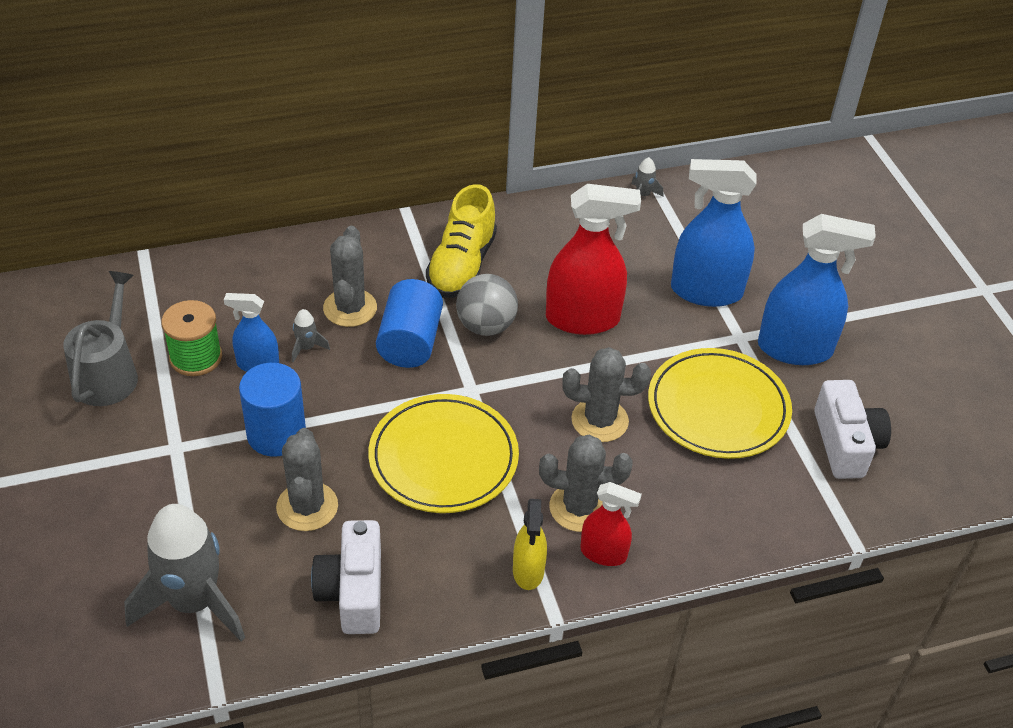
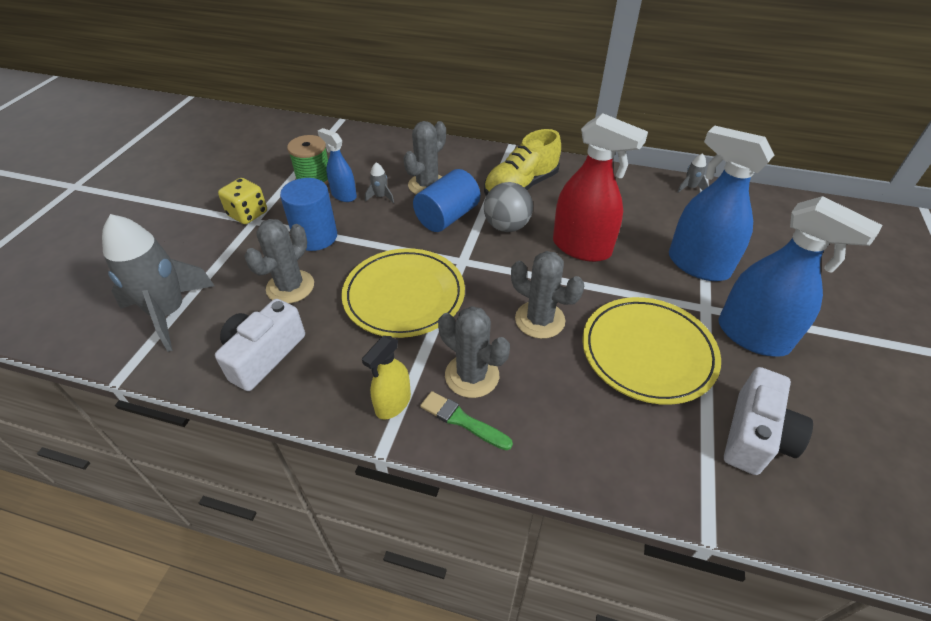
camera: 35 degrees right, 0 degrees up
grey watering can [63,271,138,406] -> none
red spray bottle [580,482,642,566] -> green brush [420,391,513,450]
none -> yellow dice [218,178,267,224]

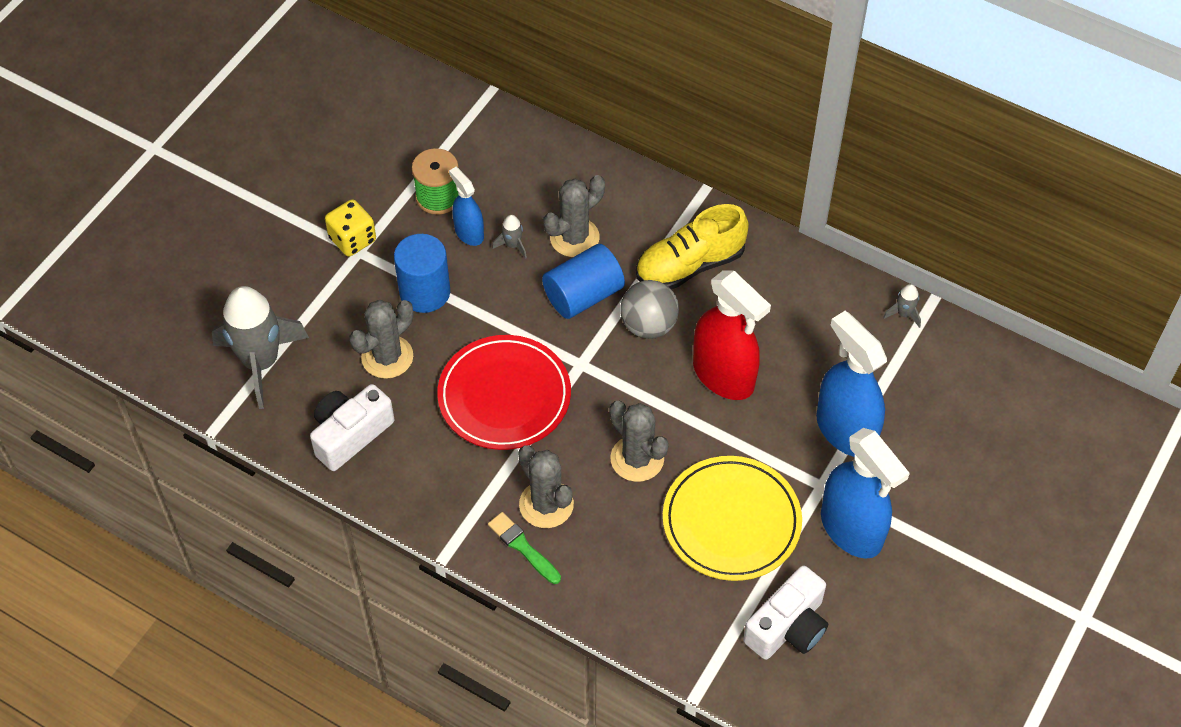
camera: 15 degrees right, 10 degrees up
yellow plate [341,248,465,338] -> red plate [437,335,571,450]
yellow spray bottle [362,336,411,419] -> none

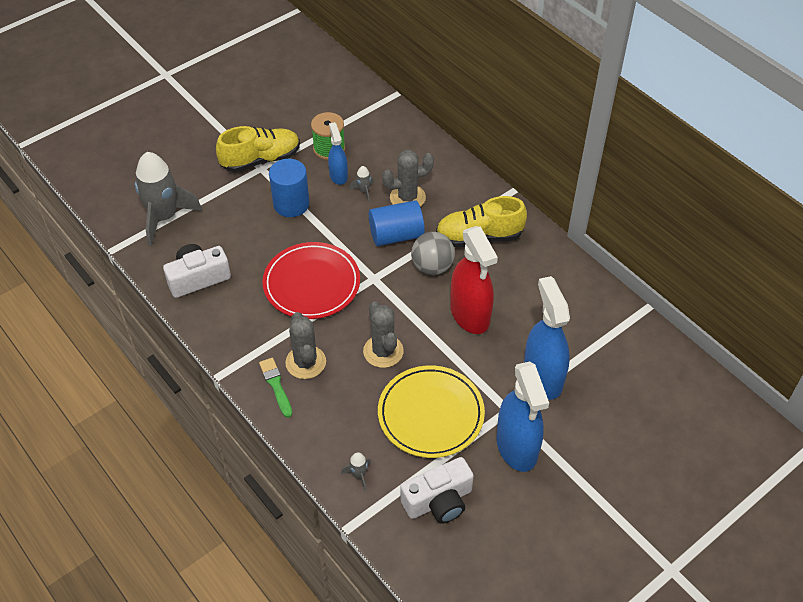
camera: 20 degrees right, 5 degrees down
yellow dice [325,199,376,257] -> yellow shoe [216,126,300,172]
grey cactus [349,300,413,379] -> none
grey rocket [883,284,921,328] -> grey rocket moved to [341,452,371,491]

